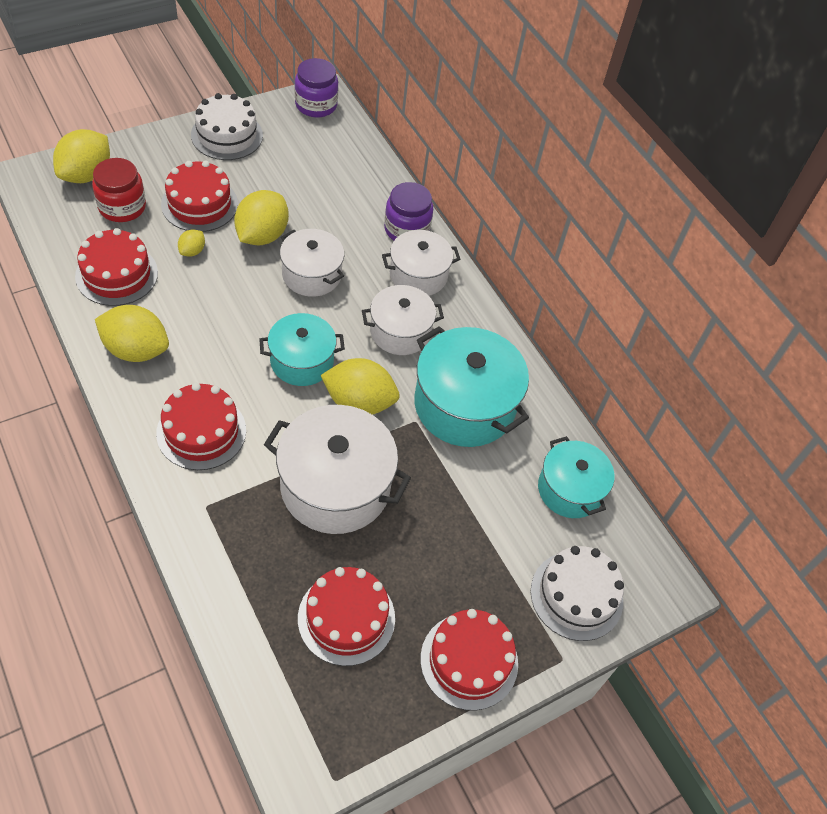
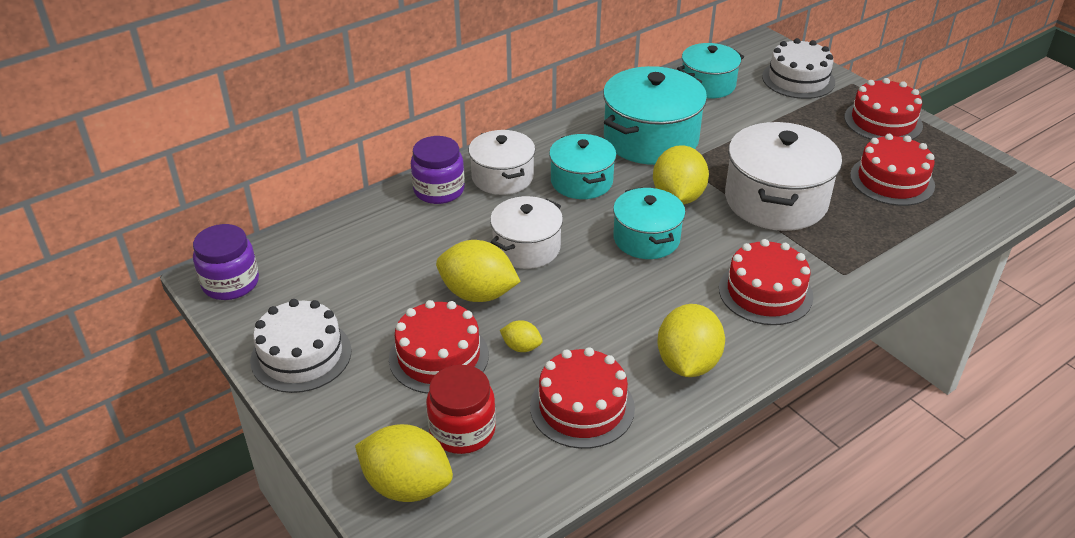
camera: 90 degrees left, 15 degrees down
white pot [362,285,444,355] -> turquoise pot [549,134,617,199]

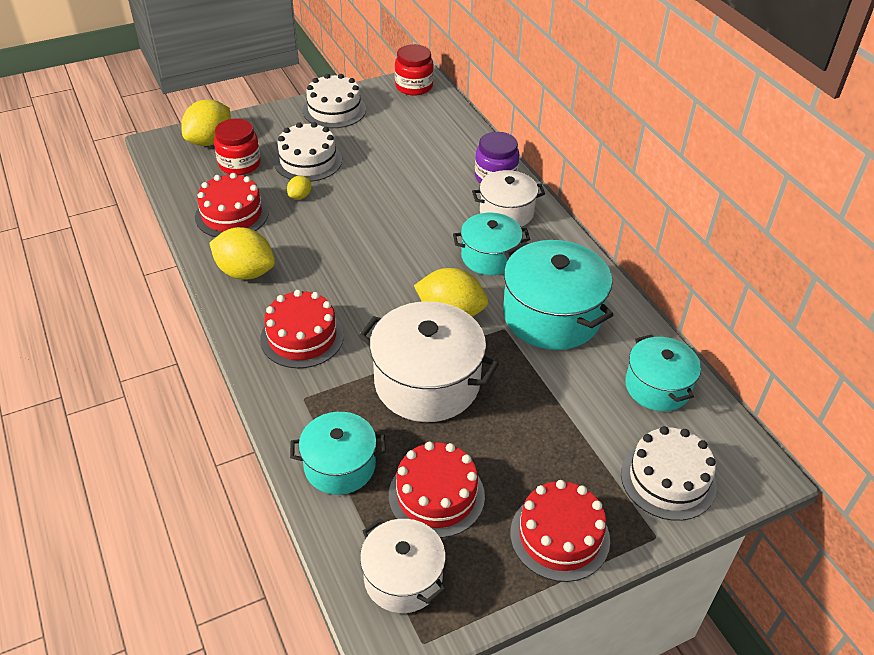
camera: 100 degrees right, 5 degrees up
purple jar [193,224,259,300] -> red jar [395,44,434,96]
red cake [389,300,489,394] -> white cake [274,122,342,182]
yellow lemon [436,240,521,302] -> none
white pot [490,196,563,269] -> white pot moved to [360,519,446,613]
turquoise pot [613,187,685,259] -> turquoise pot moved to [290,412,386,495]

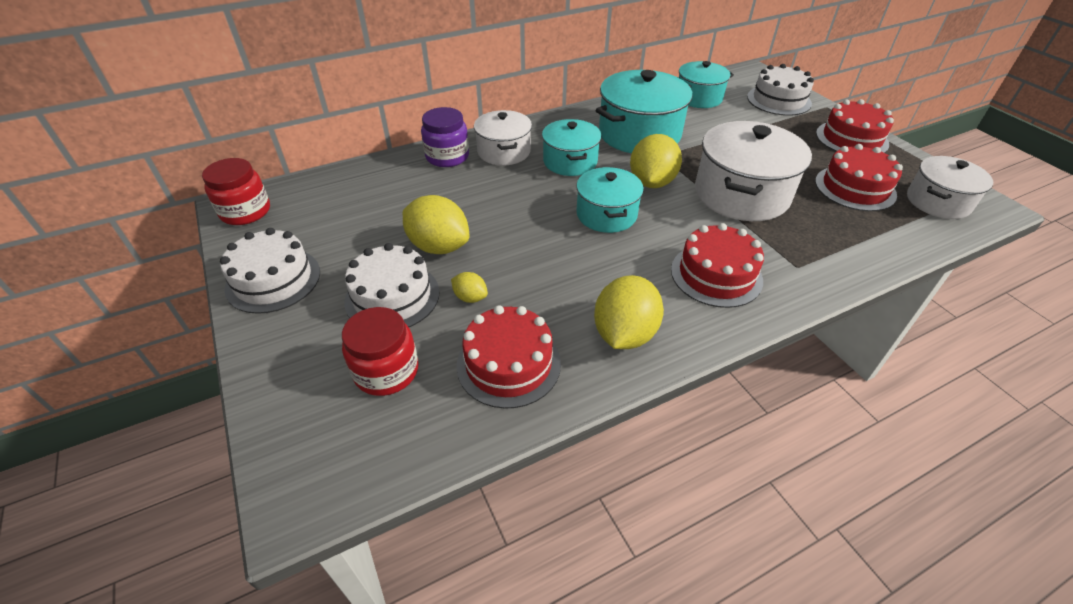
camera: 90 degrees left, 0 degrees up
yellow lemon [181,99,231,146] -> yellow lemon moved to [403,195,470,254]
turquoise pot [290,412,386,495] -> turquoise pot moved to [576,167,644,233]

